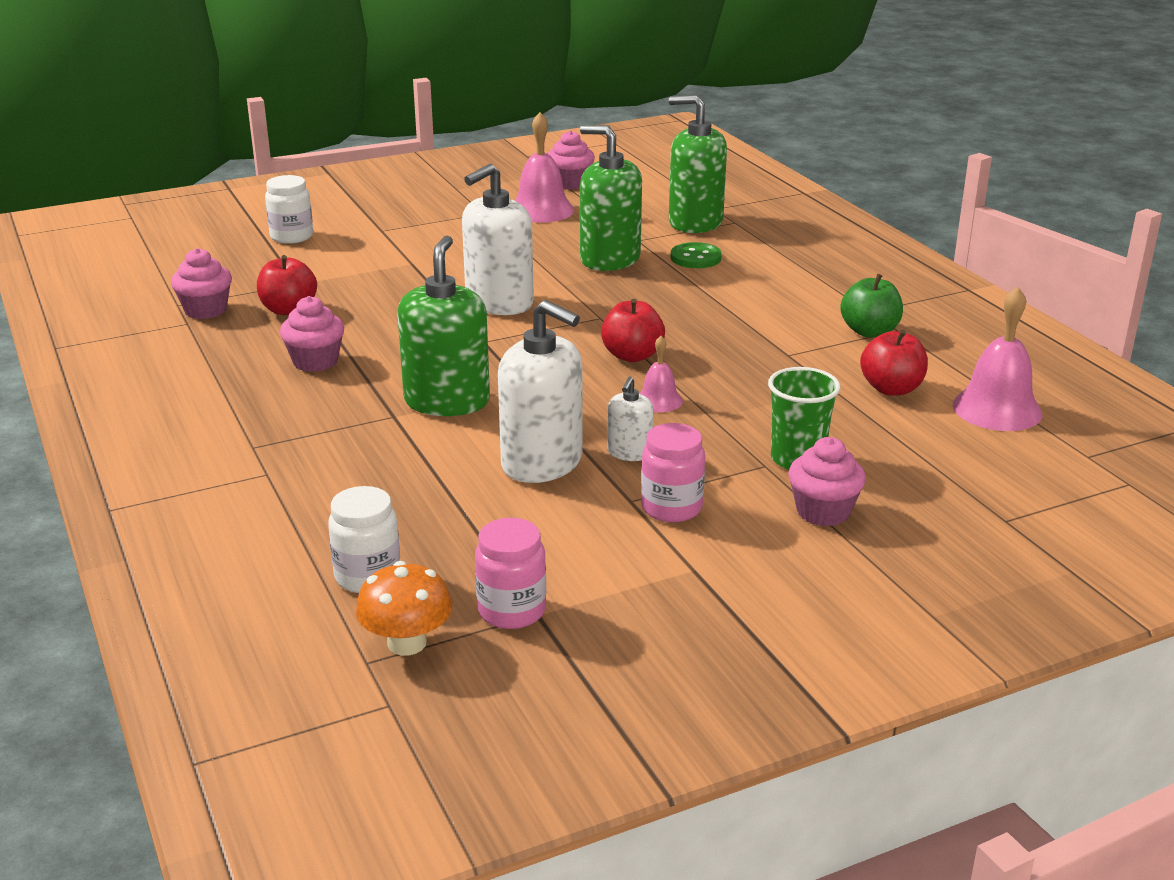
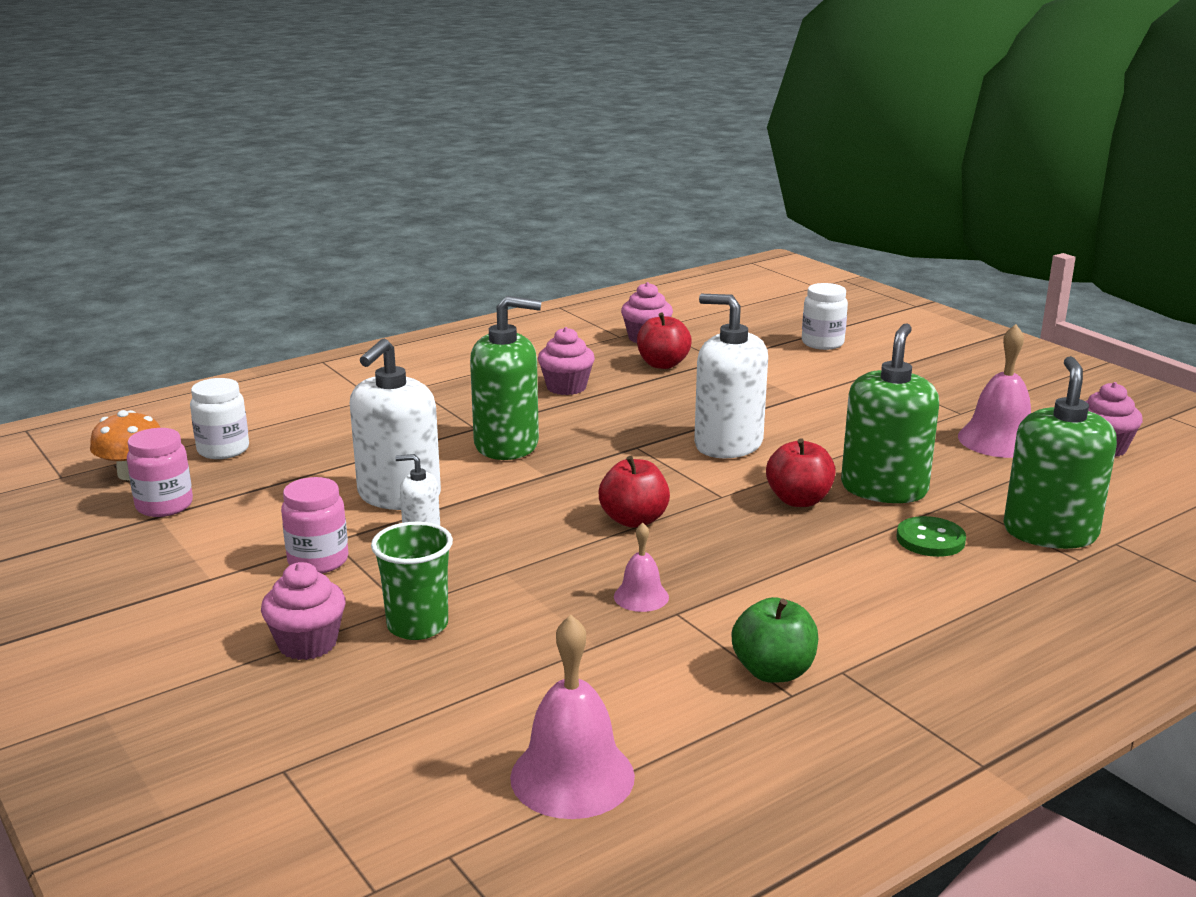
camera: 80 degrees right, 5 degrees down
pink bell [639,336,683,412] -> pink bell moved to [614,522,669,612]
red apple [860,330,928,396] -> red apple moved to [766,438,836,507]

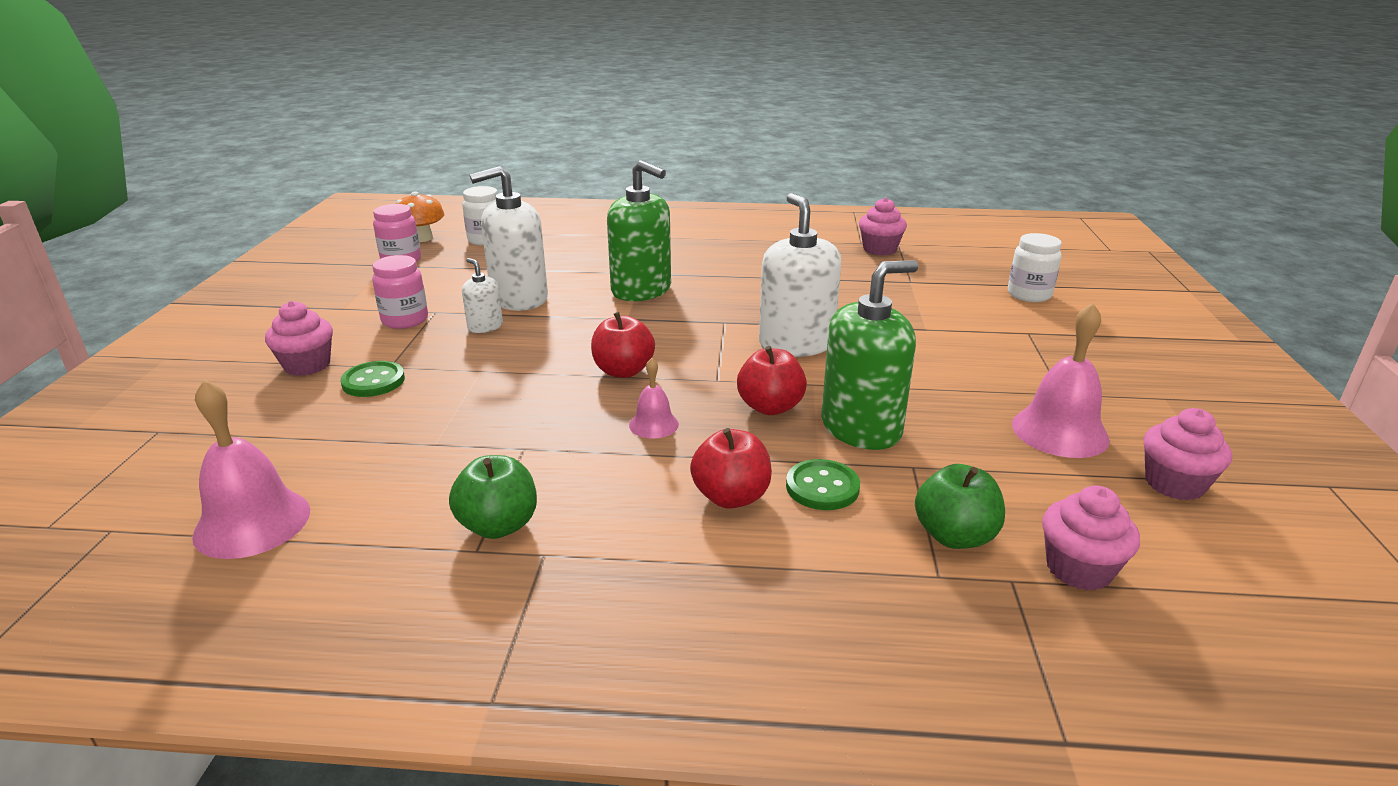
camera: 40 degrees right, 5 degrees up
green cup [371,522,453,640] -> green button [340,361,405,397]
pink cupcake [538,327,595,395] -> pink cupcake moved to [1042,485,1140,591]
pink bell [614,522,669,612] -> pink bell moved to [629,358,679,439]
red apple [637,313,692,369] -> red apple moved to [690,428,772,509]
green soap dispenser [1004,356,1117,549] -> green apple [915,464,1005,549]

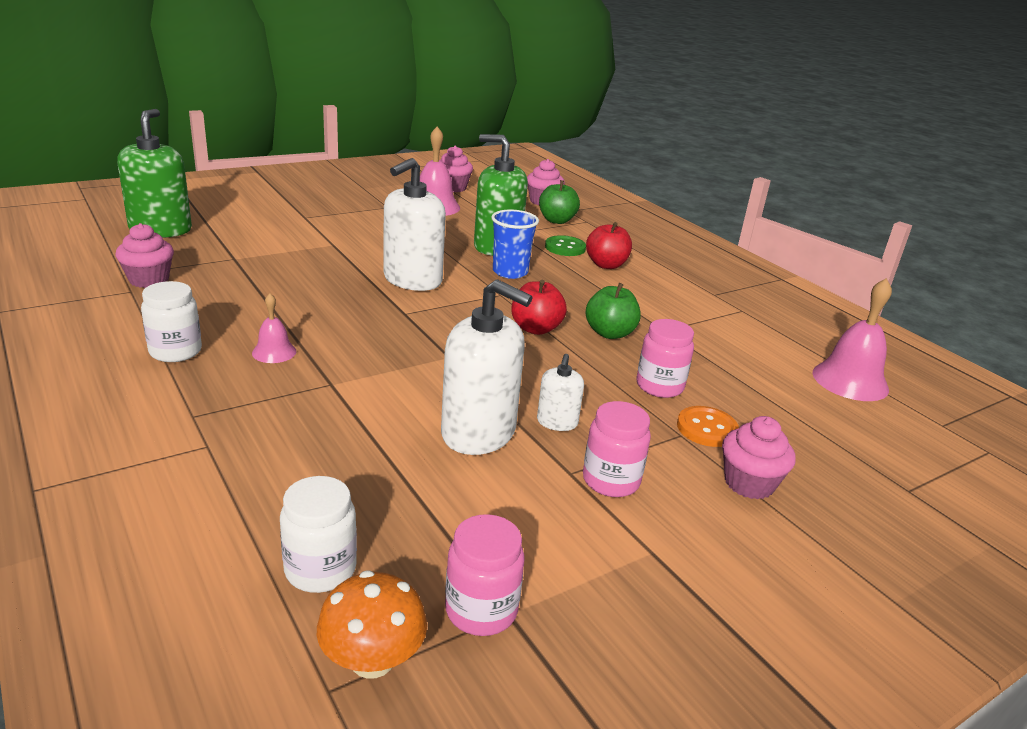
camera: 130 degrees left, 0 degrees up
green button [340,361,405,397] -> orange button [677,406,739,447]
green apple [449,455,537,539] -> green apple moved to [585,283,641,339]
green soap dispenser [607,160,671,301] -> green soap dispenser moved to [117,109,192,238]
pink bell [629,358,679,439] -> pink bell moved to [252,293,296,363]
red apple [737,346,807,415] -> blue cup [491,209,539,279]
white jar [1008,233,1062,302] -> white jar moved to [141,281,202,362]
none -> pink jar [637,319,694,398]

